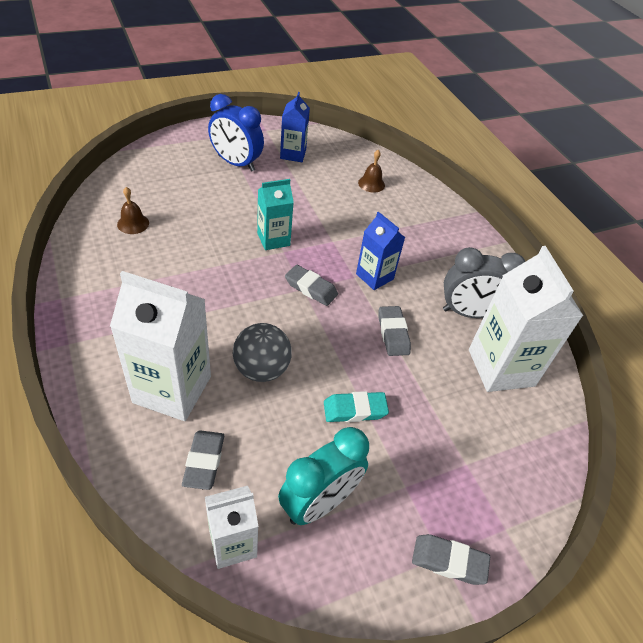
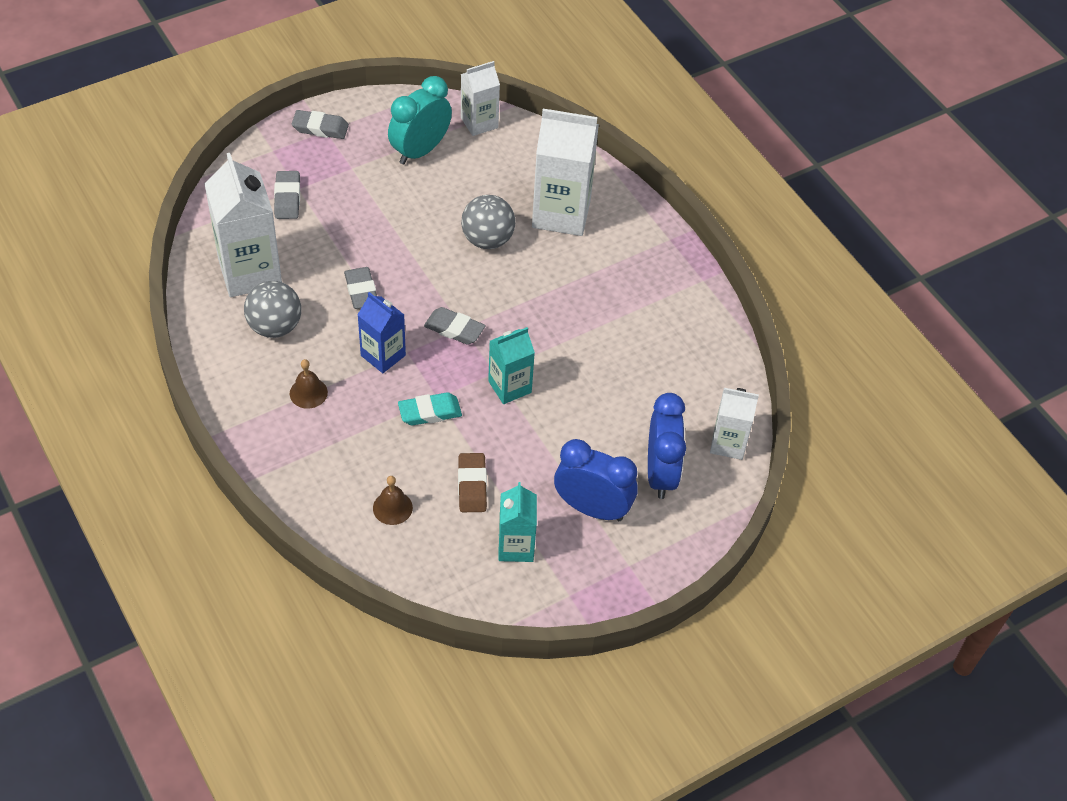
camera: 175 degrees right, 5 degrees up
brown bell [117,187,149,234] -> brown bell moved to [290,359,328,409]
grey eraser [182,430,224,490] -> grey eraser moved to [274,171,300,219]
blue carton [280,92,310,162] -> turquoise carton [498,482,537,562]
turquoise eraser [324,391,389,422] -> turquoise eraser moved to [398,392,462,426]
grey clock [443,247,525,318] -> grey ball [244,281,301,338]
none -> brown eraser [458,453,487,512]
none -> blue clock [648,393,686,499]
none -> white carton [710,388,759,460]

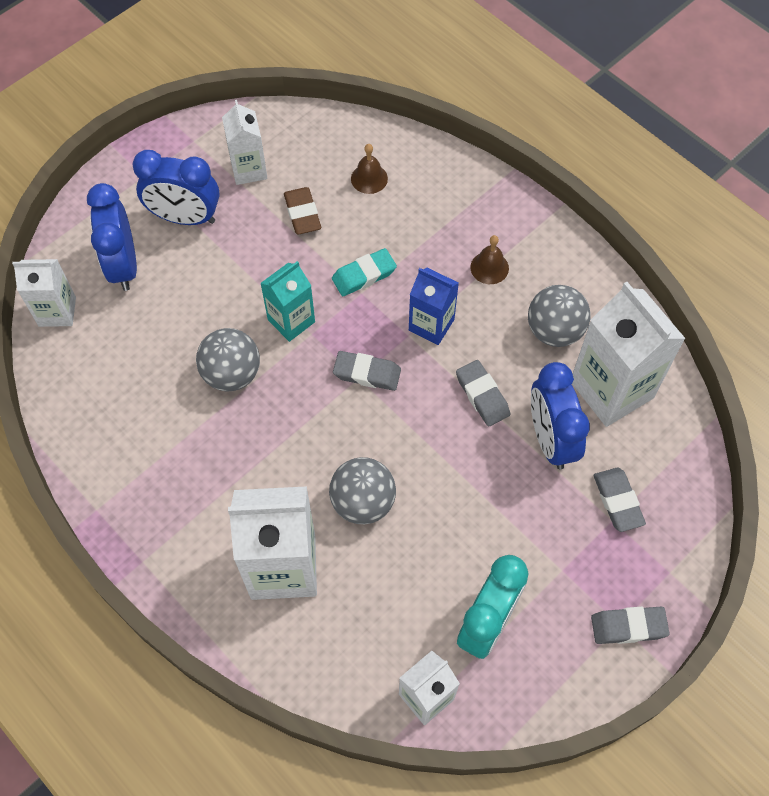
camera: 170 degrees right, 10 degrees up
turquoise carton [498,482,537,562] -> white carton [222,100,267,185]
none -> grey ball [196,328,260,392]
none -> blue clock [531,362,590,469]

